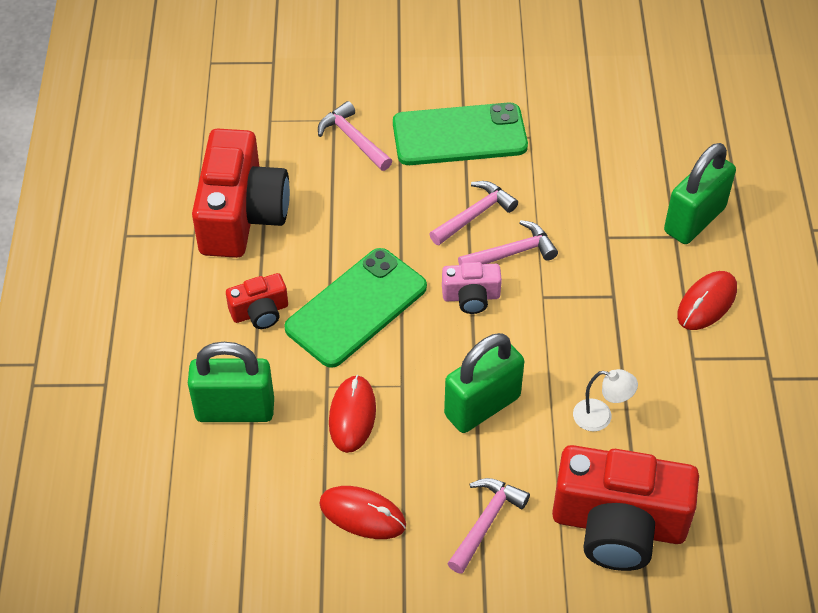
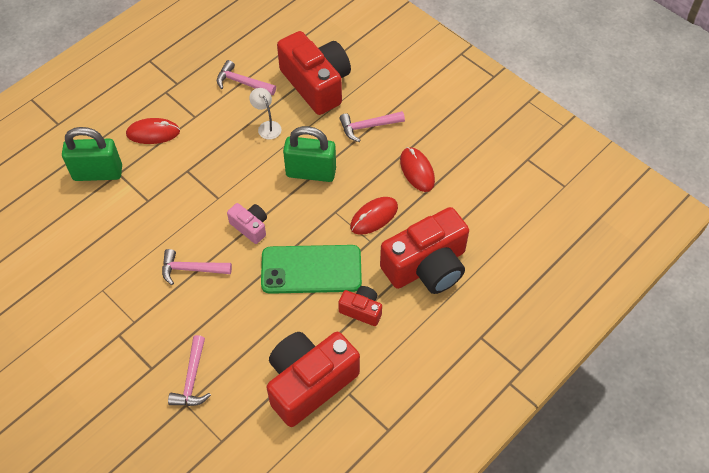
camera: 135 degrees left, 5 degrees up
green padlock [188,342,274,422] -> red camera [380,207,469,294]
green phone [393,103,528,165] -> none
pink hammer [458,220,558,265] -> pink hammer moved to [217,60,276,95]

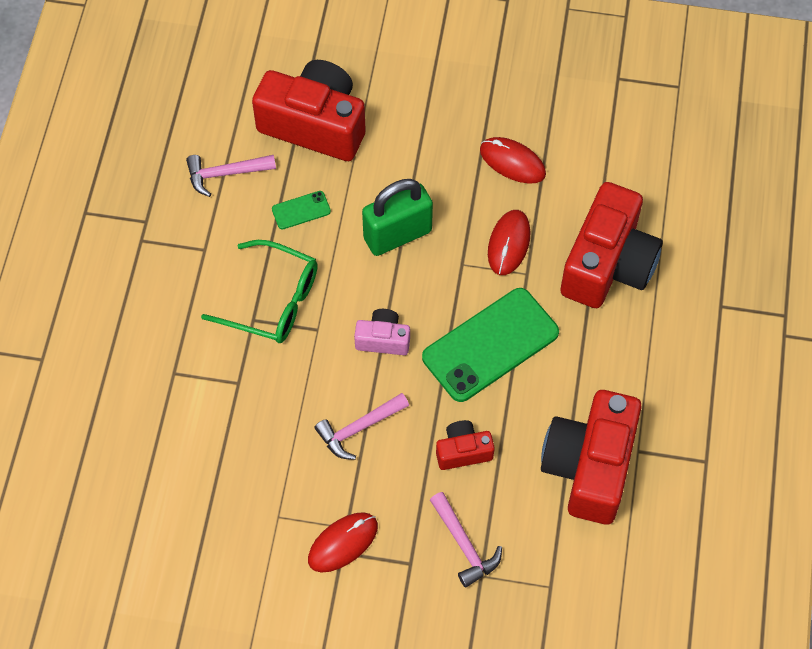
camera: 35 degrees left, 5 degrees up
green padlock [62,127,122,181] -> none
red mouse [126,118,180,144] -> red mouse moved to [308,512,378,573]
white lamp [249,88,282,140] -> green phone [272,191,331,229]
red camera [338,286,382,326] -> red camera moved to [436,420,495,470]
pink hammer [340,111,405,142] -> none
none -> green glasses [201,240,318,343]

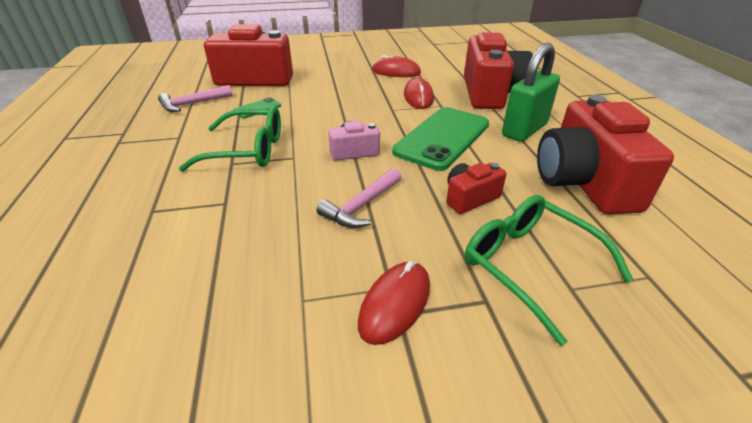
camera: 20 degrees left, 25 degrees down
green padlock [362,179,433,256] -> green padlock moved to [502,43,560,142]
pink hammer [430,492,502,588] -> green glasses [465,195,634,346]

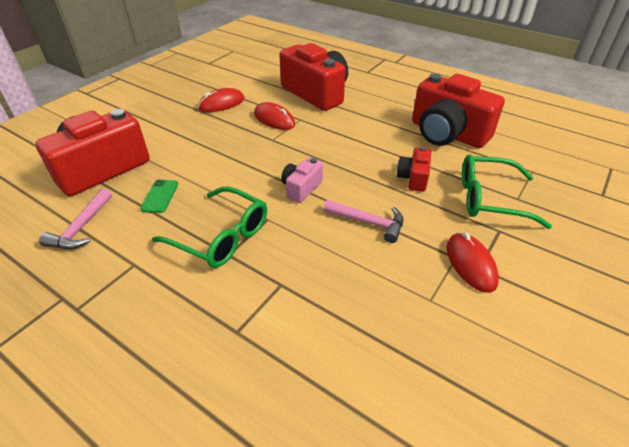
camera: 45 degrees left, 5 degrees up
green glasses [179,106,281,172] -> green glasses turned 75 degrees clockwise [152,187,267,268]
pink hammer [317,168,402,228] -> pink hammer turned 60 degrees counterclockwise [323,200,403,243]
green phone [392,107,489,171] -> none
green padlock [502,43,560,142] -> none

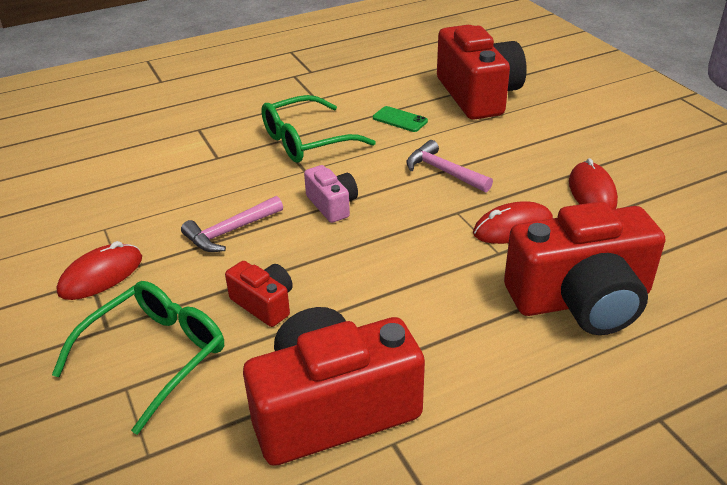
camera: 120 degrees right, 5 degrees down
pink hammer [39,188,112,249] -> pink hammer moved to [407,140,493,192]
red mouse [446,233,499,293] -> red mouse turned 60 degrees counterclockwise [57,241,142,300]

